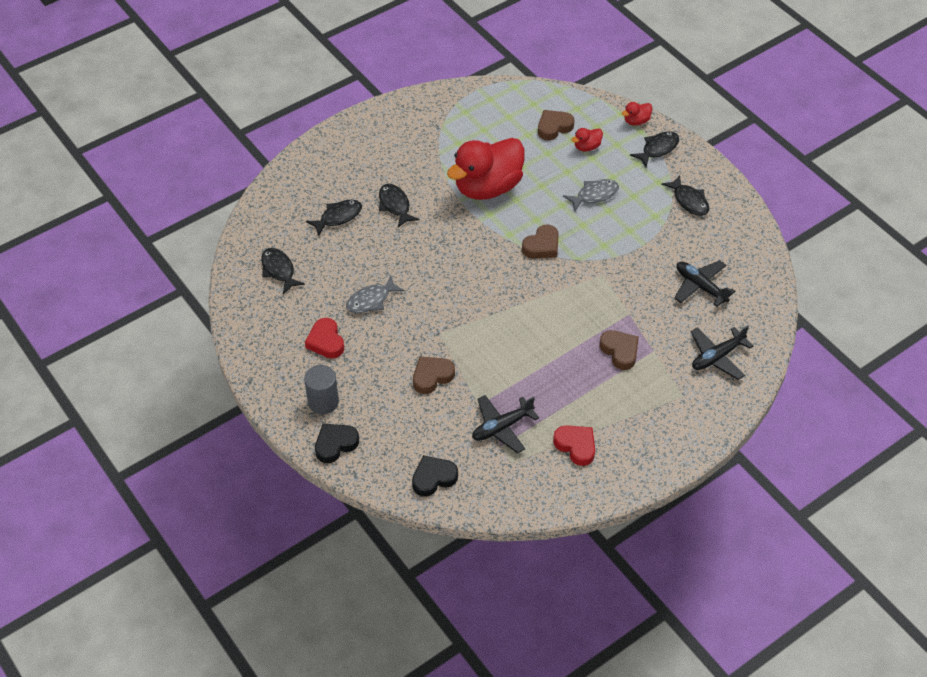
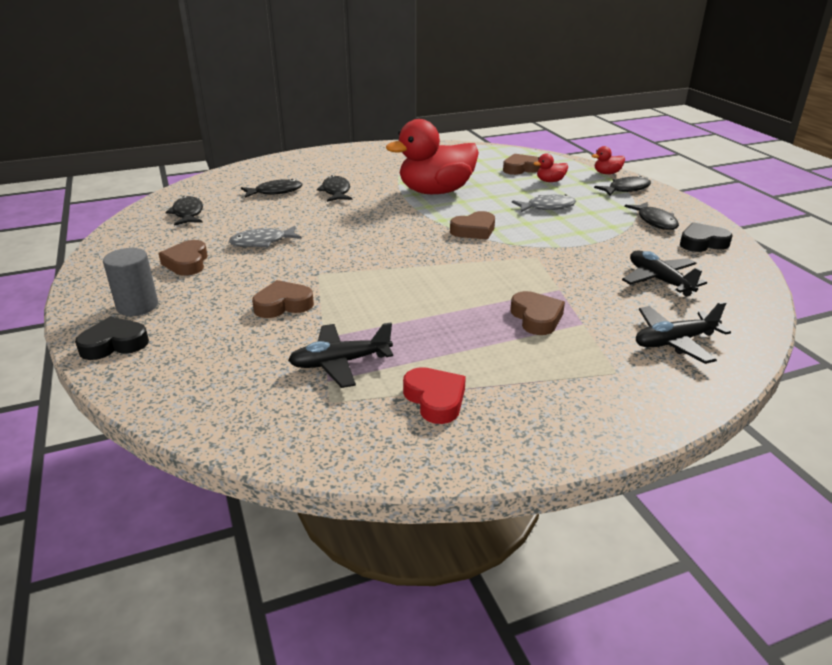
camera: 15 degrees right, 20 degrees down
red heart [305,318,344,359] -> brown heart [159,240,208,276]
black heart [412,455,458,497] -> black heart moved to [680,222,732,252]

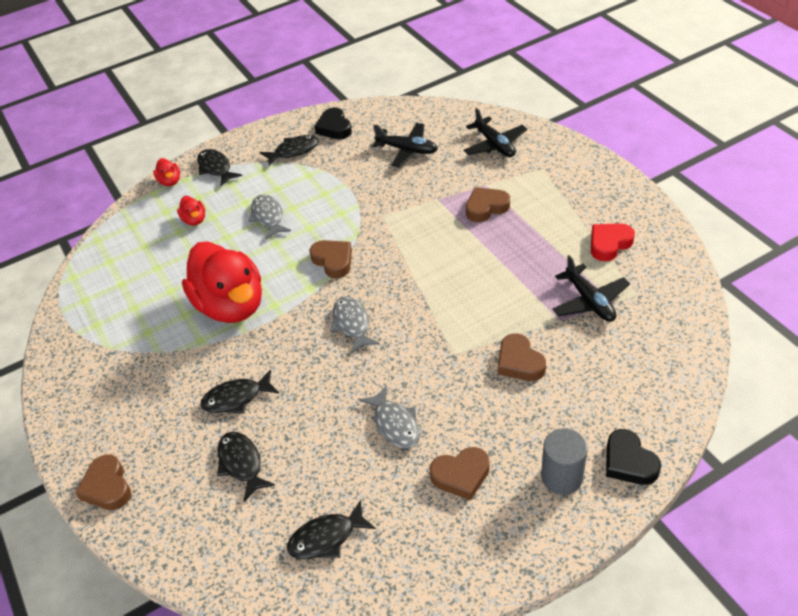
camera: 95 degrees left, 15 degrees up
brown heart [503,154,540,175] -> brown heart moved to [75,454,131,510]
black plane [622,250,707,297] -> black plane turned 120 degrees counterclockwise [372,123,438,167]
none -> grey fish [330,297,379,354]

